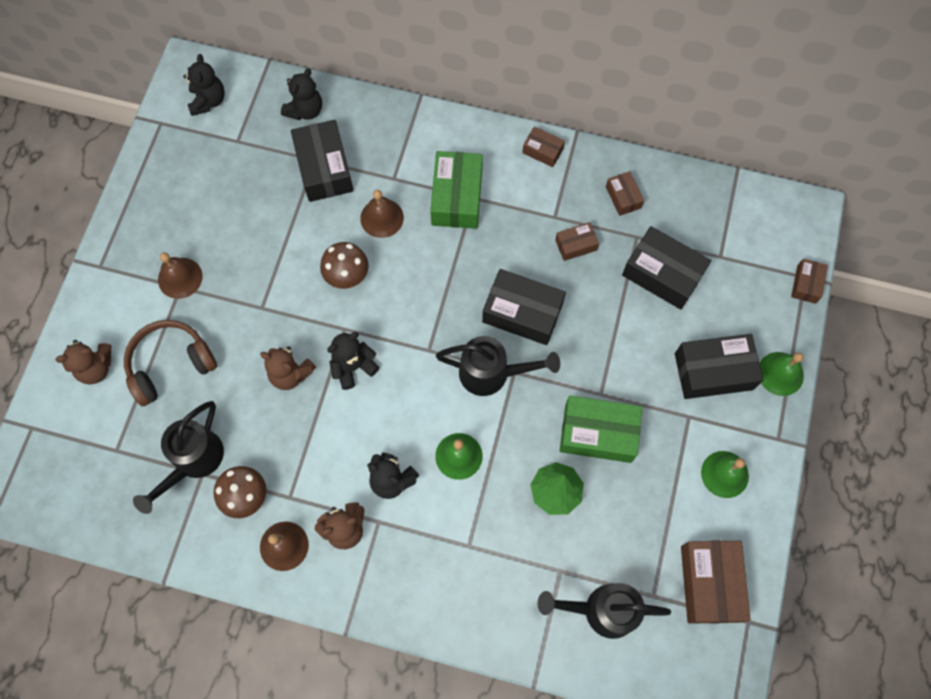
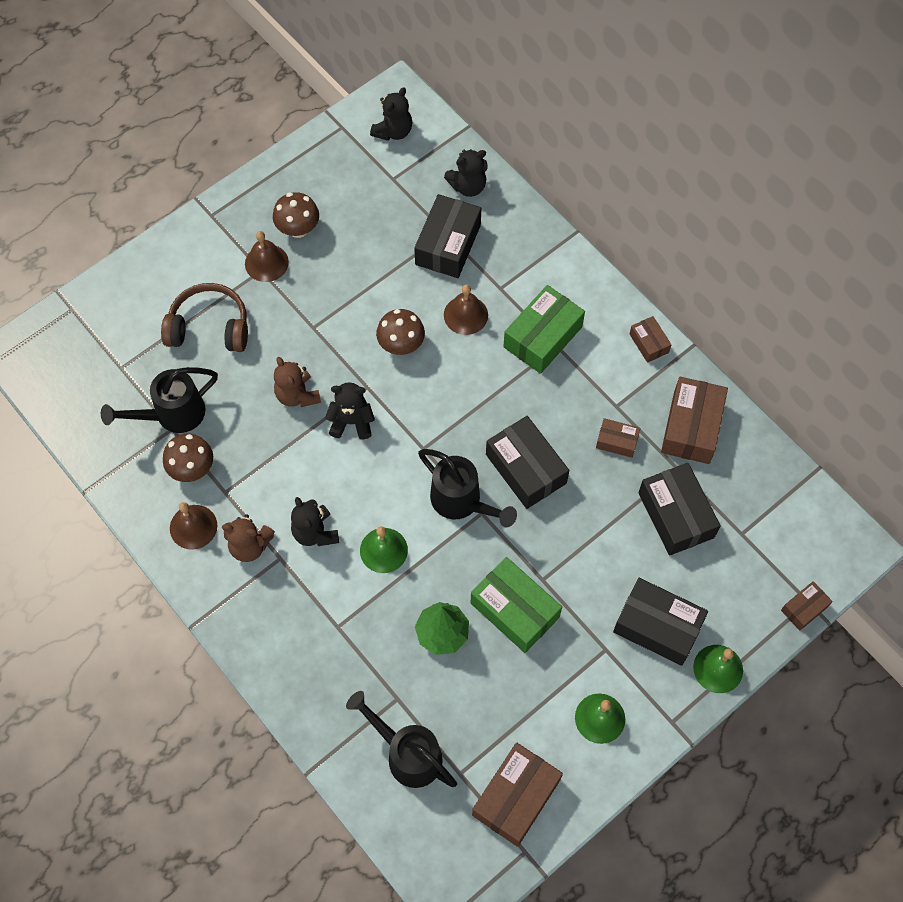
camera: 35 degrees right, 5 degrees down
brown teddy bear [55,340,112,384] -> none
brown box [606,171,644,216] -> brown box [661,377,728,464], size x1.89
none -> brown mushroom [273,192,319,238]

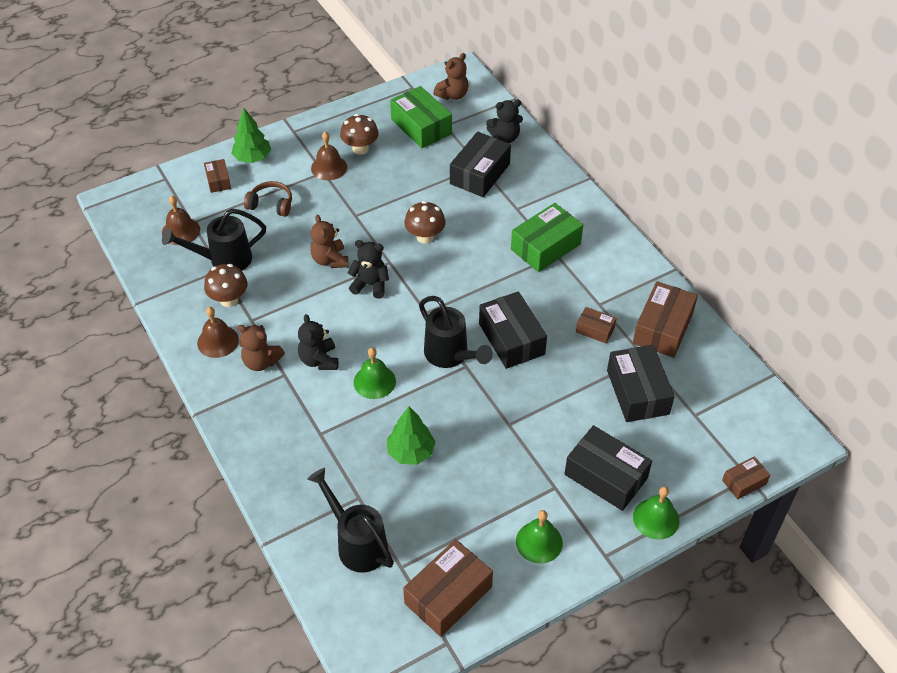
camera: 10 degrees right, 15 degrees down
brown headphones [161,283,248,352] -> brown headphones [244,181,292,217], size x0.66
black teddy bear [370,87,412,141] -> brown teddy bear [433,53,469,100]
brown bell [444,285,488,335] -> brown bell moved to [162,195,200,245]
green box [471,557,562,653] -> green box moved to [390,86,452,148]
brown box [629,316,671,363] -> brown box moved to [204,159,231,193]
none -> green tree [231,108,271,163]

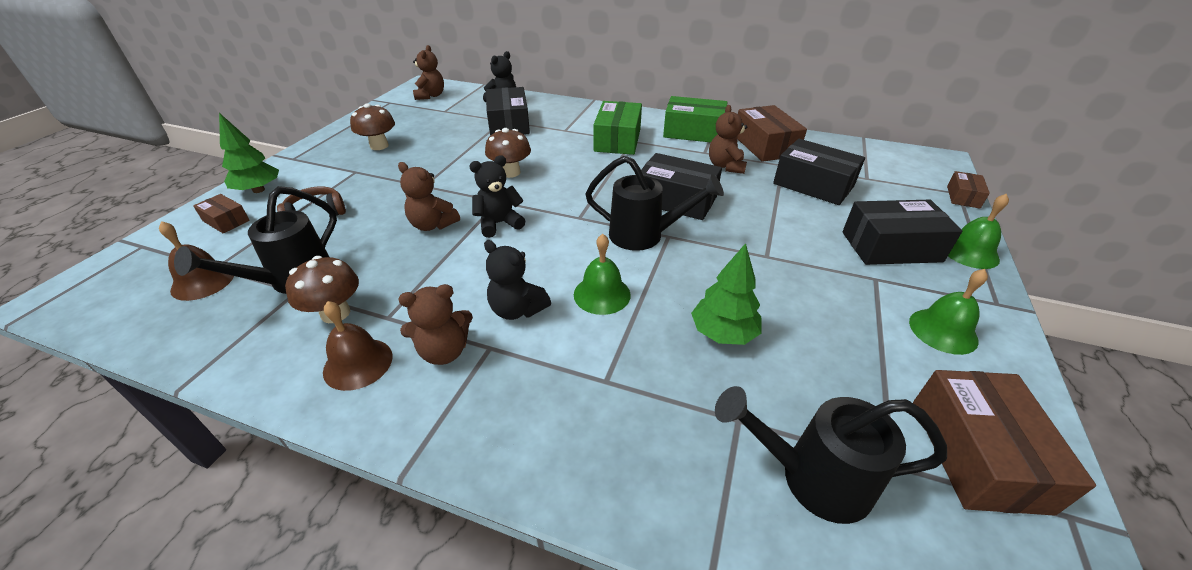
camera: 40 degrees left, 10 degrees down
brown bell [311,132,347,180] -> none
green box [390,86,452,148] -> green box moved to [663,96,728,142]
brown box [576,307,617,344] -> brown teddy bear [709,105,747,174]

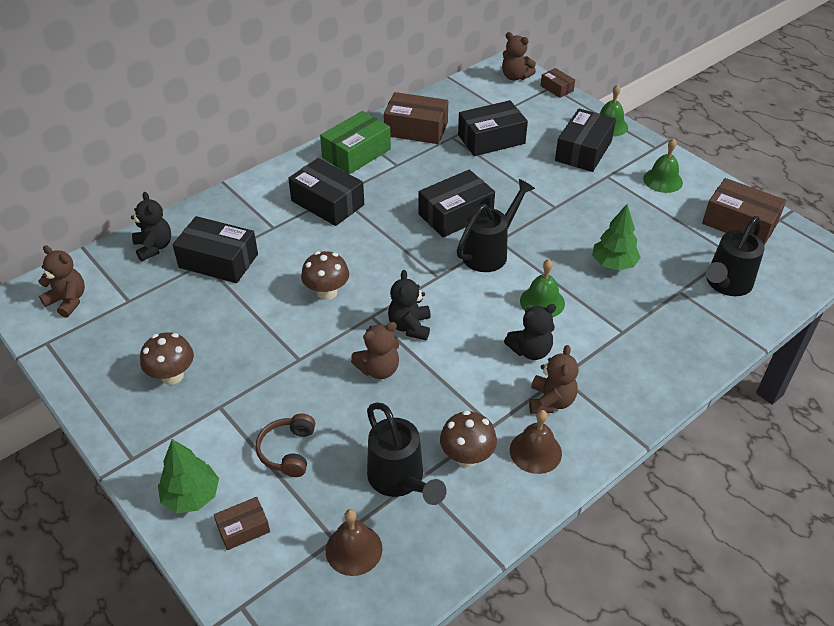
camera: 60 degrees left, 5 degrees up
green box [593,101,642,155] -> black box [288,158,364,226]
brown teddy bear [709,105,747,174] -> brown teddy bear moved to [502,32,536,81]

